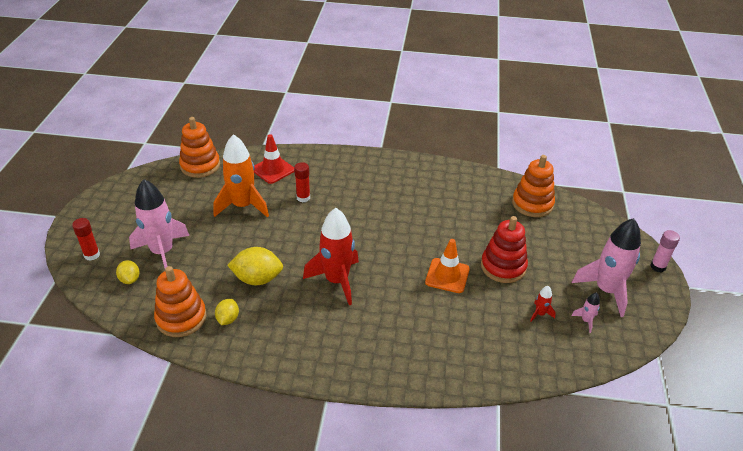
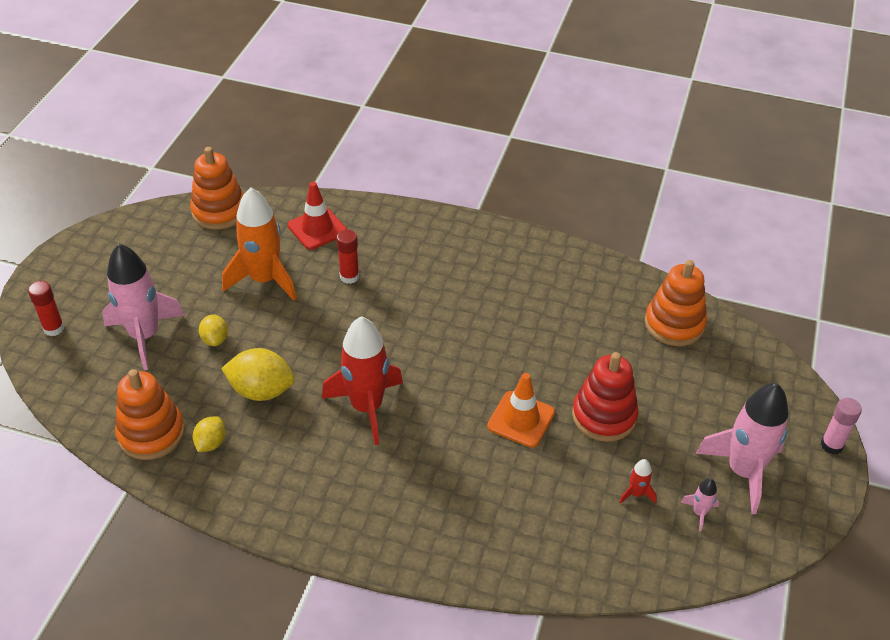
camera: 10 degrees right, 5 degrees up
yellow lemon [116,260,140,284] -> yellow lemon moved to [199,314,228,346]

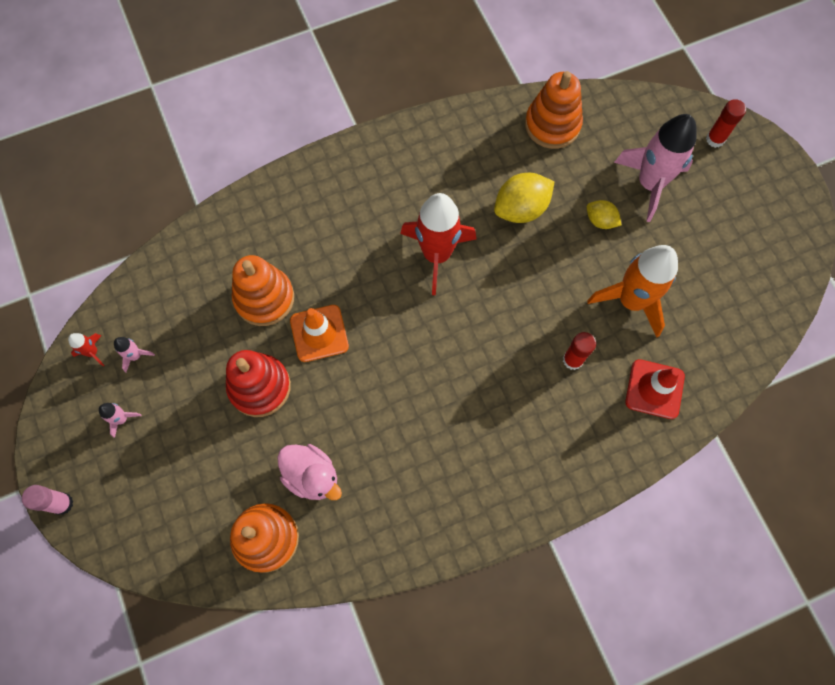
camera: 140 degrees right, 25 degrees up
orange stacking toy [190,147,244,230] -> orange stacking toy moved to [232,255,294,326]
yellow lemon [193,417,226,452] -> none
red rocket [619,459,657,504] -> red rocket moved to [68,333,104,366]
pink rocket [696,383,788,514] -> pink rocket [99,403,142,438], size x0.42
none -> pink duck [277,444,342,500]

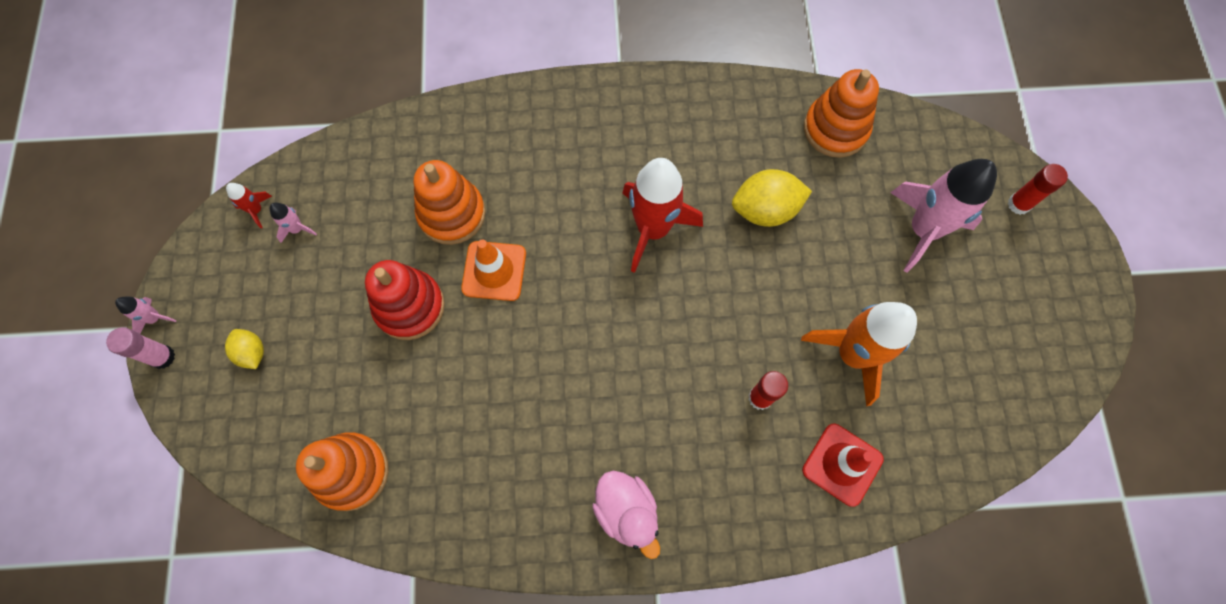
camera: 20 degrees right, 0 degrees up
pink rocket [99,403,142,438] -> pink rocket moved to [115,297,177,333]
pink duck [277,444,342,500] -> pink duck moved to [592,471,660,559]
yellow lemon [587,200,621,229] -> yellow lemon moved to [225,329,264,369]

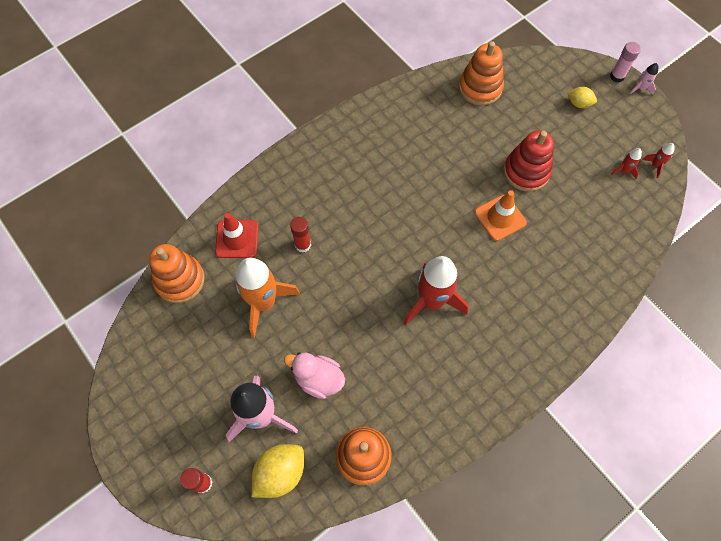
camera: 145 degrees right, 5 degrees down
pink rocket [270,202,317,243] -> red rocket [611,148,642,179]
orange stacking toy [414,160,486,245] -> orange stacking toy moved to [149,244,205,303]
pink duck [592,471,660,559] -> pink duck moved to [284,353,345,399]
yellow lemon [732,169,812,227] -> yellow lemon moved to [251,444,304,498]

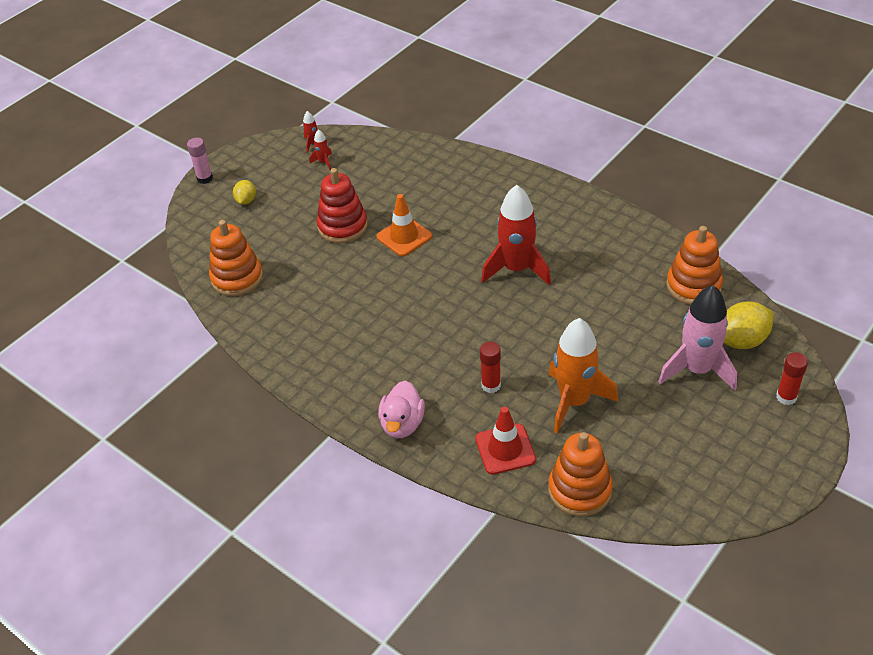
camera: 100 degrees left, 20 degrees down
yellow lemon [251,444,304,498] -> yellow lemon turned 60 degrees counterclockwise [724,301,773,349]
pink duck [284,353,345,399] -> pink duck moved to [378,380,425,439]
pink rocket [630,63,658,95] -> none

